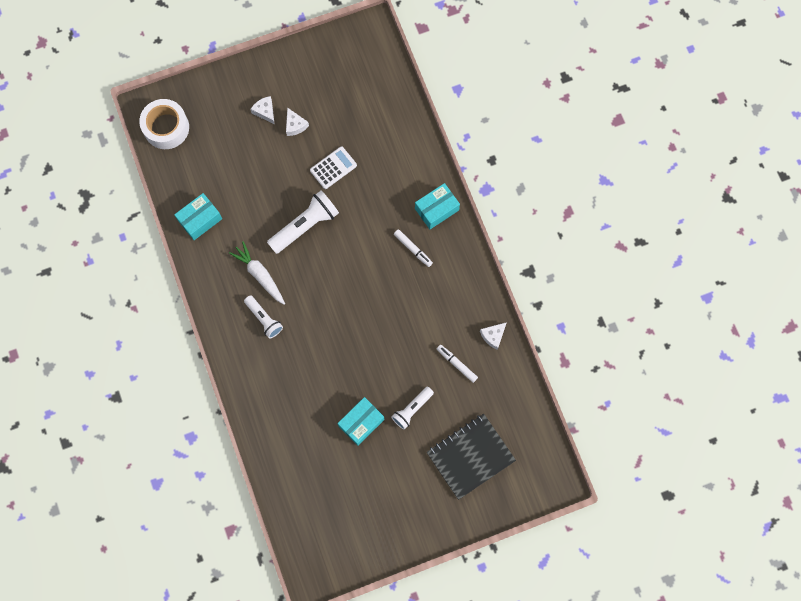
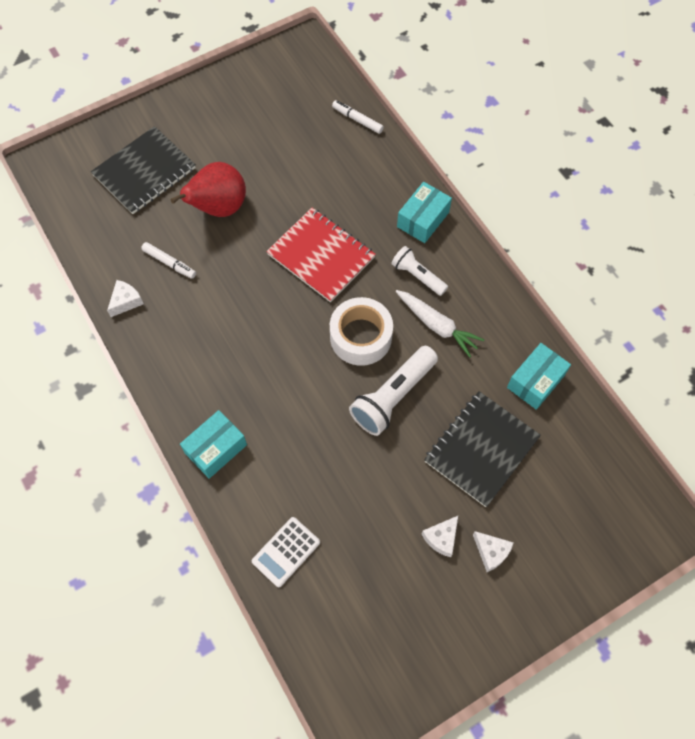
camera: 170 degrees right, 10 degrees down
white tape [139,99,189,149] -> white tape moved to [330,297,393,366]
white cheese [286,107,309,136] -> white cheese turned 105 degrees counterclockwise [421,516,458,557]
white calculator [310,146,357,189] -> white calculator moved to [252,517,320,587]
turquoise box [337,397,384,446] -> turquoise box moved to [397,182,452,243]
white flashlight [391,387,434,430] -> red pear [170,162,246,217]
white marker [394,229,433,267] -> white marker moved to [332,100,384,134]
none -> red notebook [266,208,376,302]
none -> black notebook [424,391,541,507]

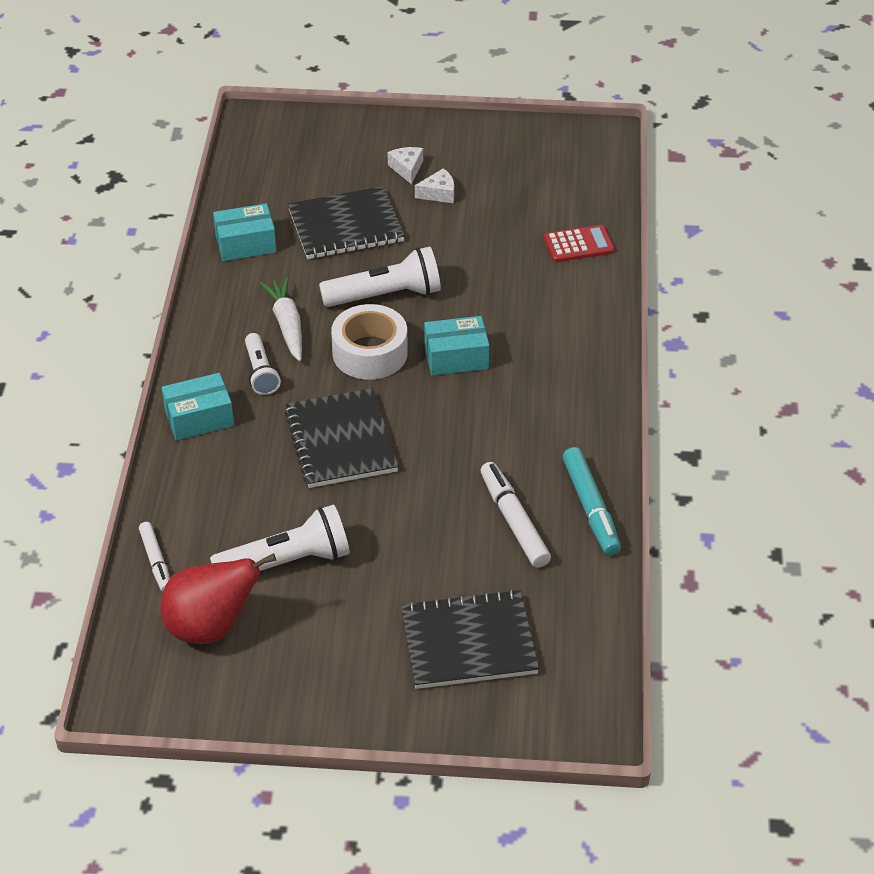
camera: 145 degrees left, 20 degrees down
white cheese [107,280,144,317] -> turquoise marker [563,447,621,555]
white marker [141,242,196,279] -> white marker [480,462,551,568], size x1.57
red pear [170,162,246,217] -> red pear moved to [160,553,276,644]
turquoise box [180,410,247,479] -> turquoise box moved to [424,316,489,376]
white calculator [252,517,320,587] -> red calculator [544,225,615,262]
red notebook [266,208,376,302] -> black notebook [284,388,399,488]
none -> white flashlight [210,504,350,571]

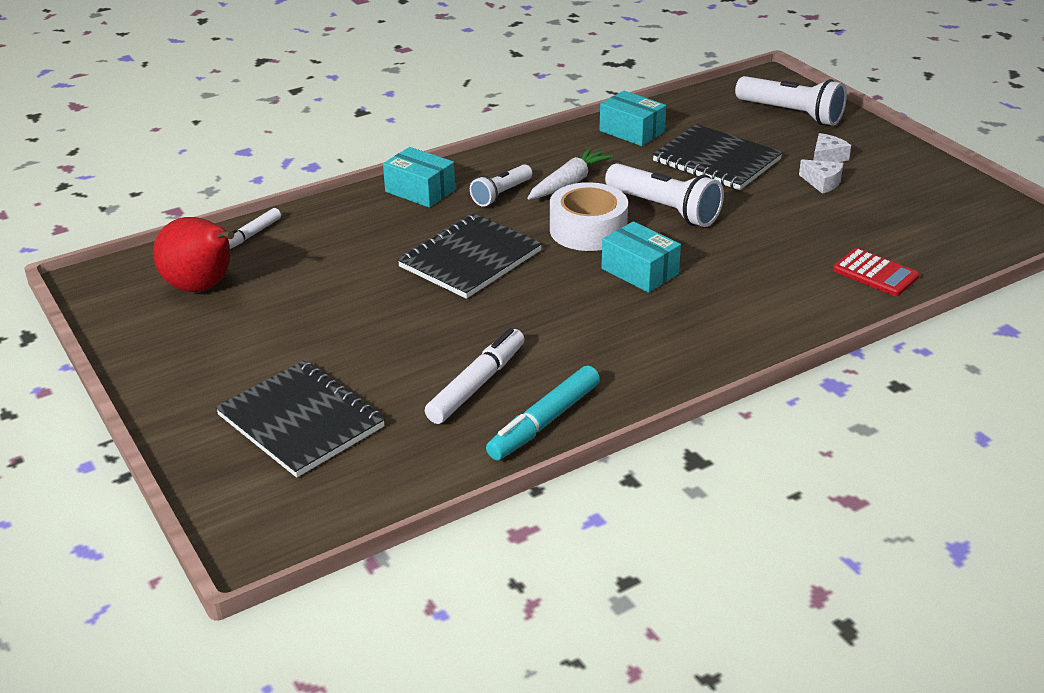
camera: 55 degrees right, 10 degrees down
white flashlight [210,504,350,571] -> white flashlight moved to [735,76,847,126]

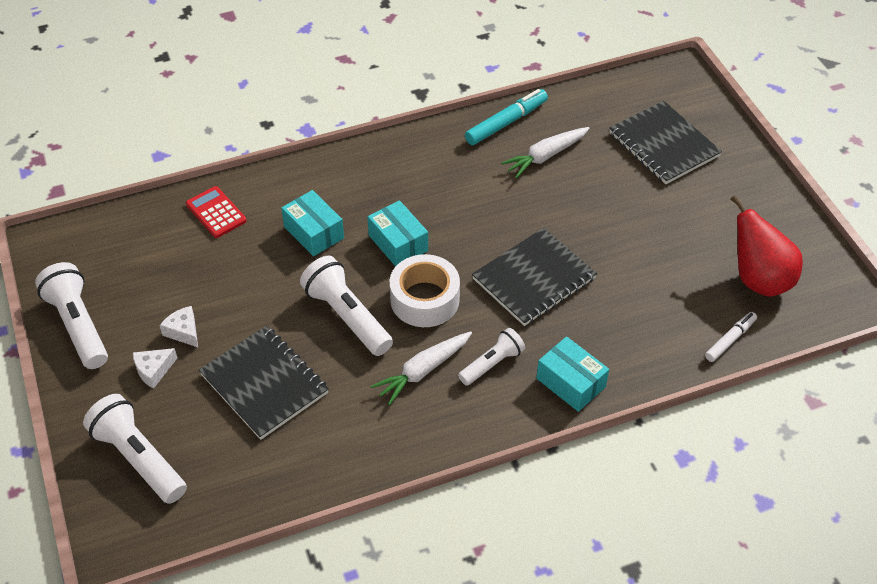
camera: 170 degrees left, 15 degrees up
white marker [425,328,525,424] -> white carrot [501,127,590,178]
turquoise box [599,91,666,146] -> turquoise box moved to [281,190,344,256]
none -> white flashlight [35,262,108,369]

